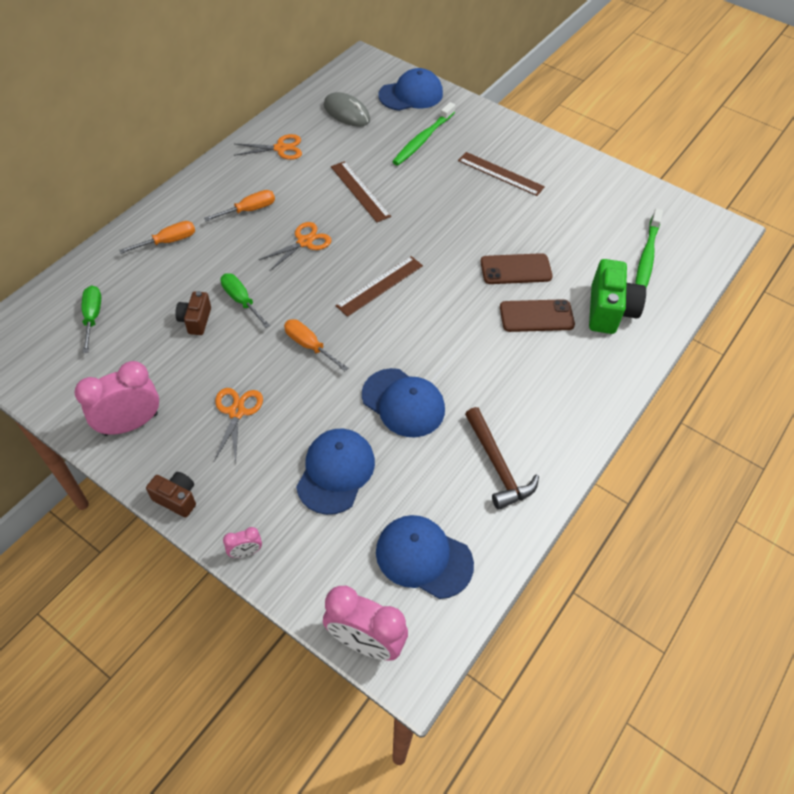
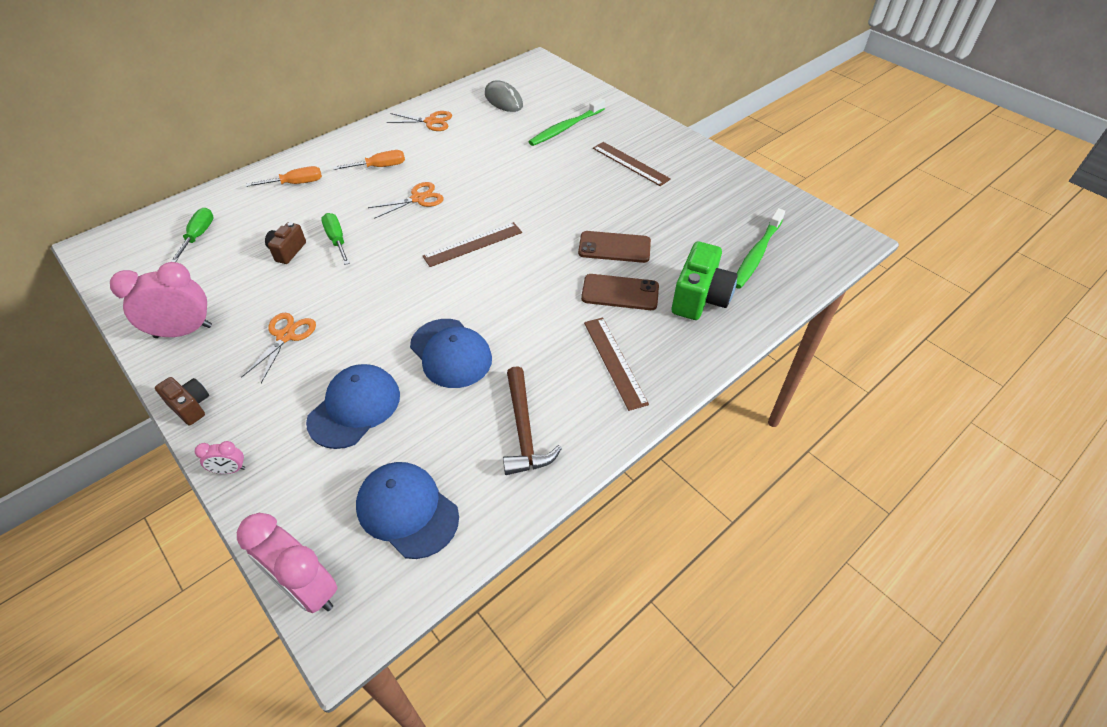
camera: 15 degrees right, 5 degrees down
orange screwdriver [284,319,348,371] -> none
brown ruler [331,161,391,222] -> brown ruler moved to [584,317,649,411]
blue cap [378,68,443,111] -> none

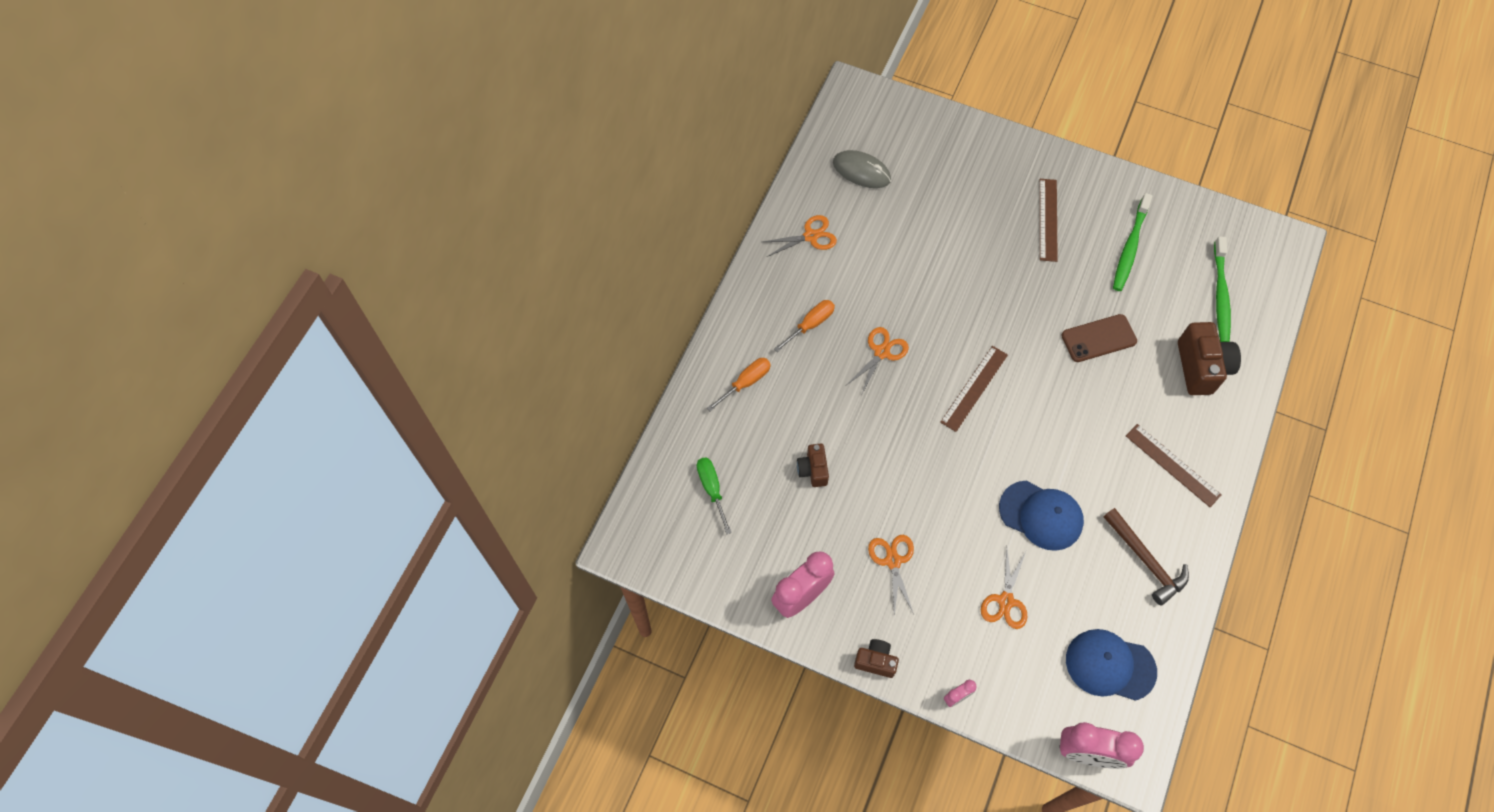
camera: 25 degrees left, 15 degrees up
blue cap [306,364,400,449] -> orange scissors [981,548,1027,629]
green screwdriver [321,213,350,265] -> none
green toothbrush [529,98,605,146] -> green toothbrush moved to [1113,193,1153,291]
brown phone [581,274,659,310] -> none
brown ruler [593,142,671,186] -> brown ruler turned 75 degrees clockwise [1040,179,1058,262]
green camera [672,241,738,320] -> brown camera [1178,322,1241,395]

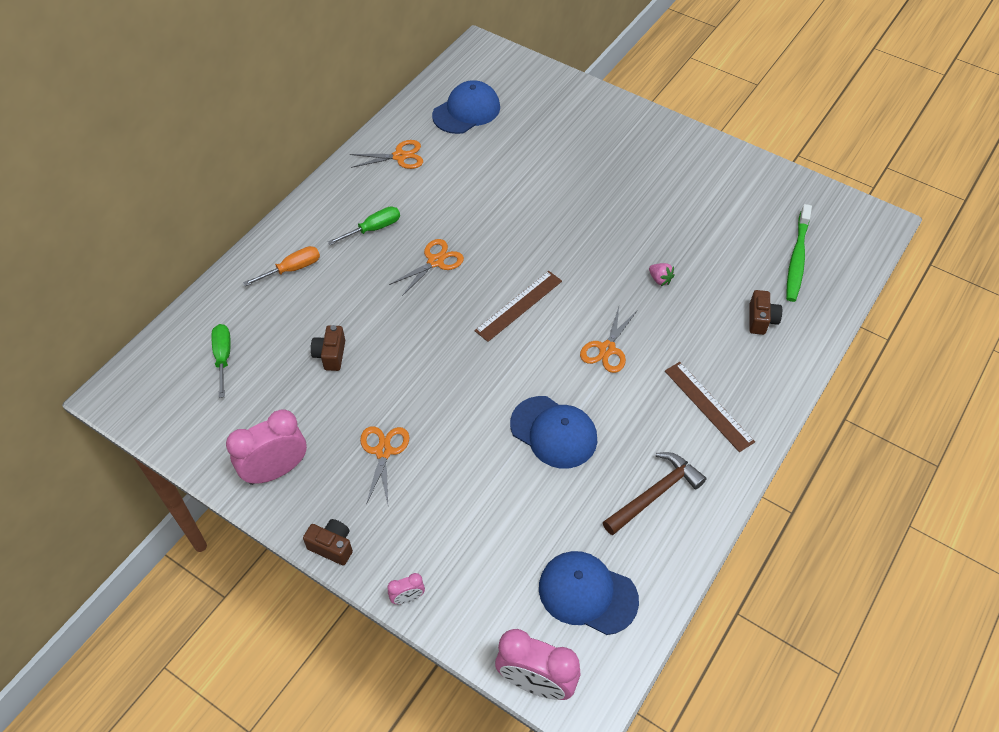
camera: 10 degrees right, 10 degrees down
orange screwdriver [774,300,835,352] -> green screwdriver [328,206,400,245]
grey mouse [833,150,891,188] -> blue cap [432,80,500,134]
orange scissors [981,548,1027,629] -> orange scissors moved to [580,307,638,373]
brown ruler [1040,179,1058,262] -> none
brown phone [1061,314,1137,362] -> pink strawberry [649,263,675,286]
brown hammer [1103,508,1189,606] -> brown hammer turned 105 degrees counterclockwise [603,452,707,535]
green toothbrush [1113,193,1153,291] -> none
brown camera [1178,322,1241,395] -> brown camera [749,290,782,335], size x0.58

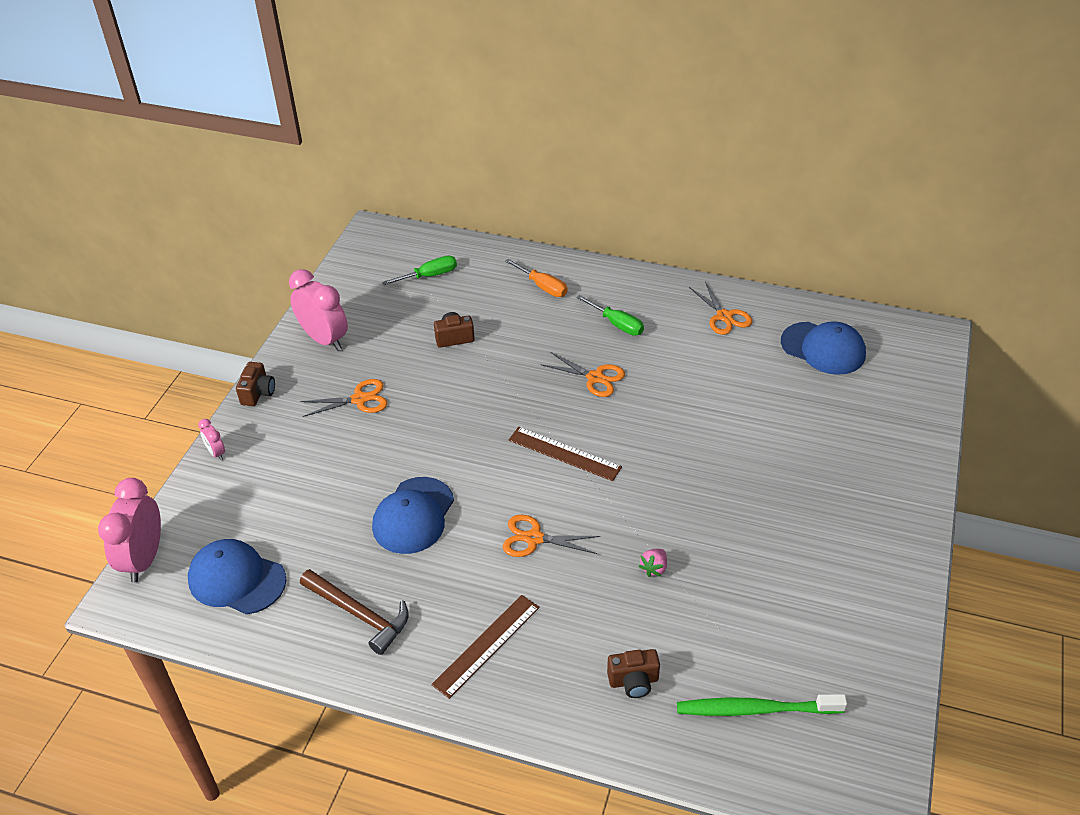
camera: 75 degrees right, 10 degrees down
blue cap [539,551,639,635] -> blue cap turned 75 degrees counterclockwise [188,539,286,614]

